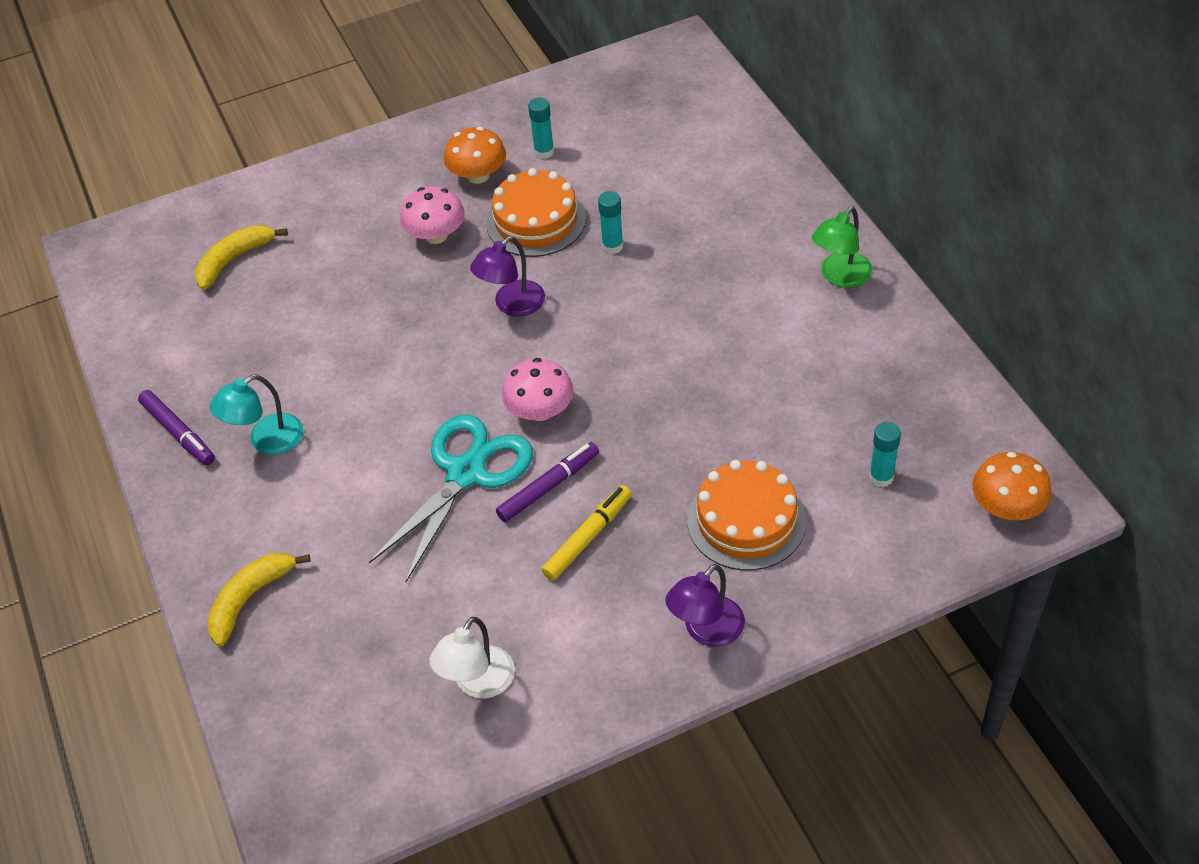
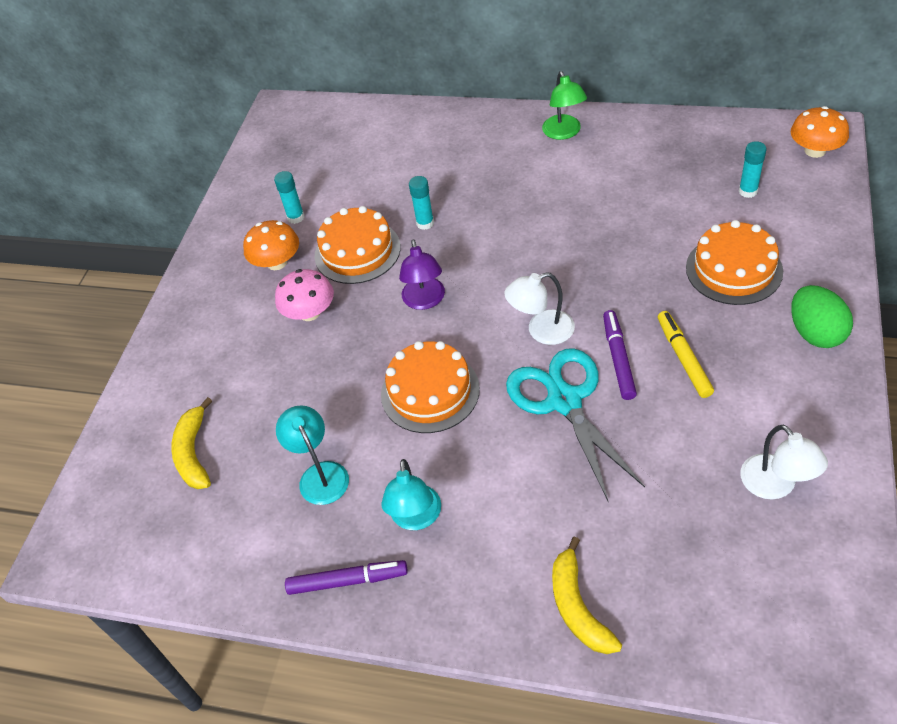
camera: 50 degrees left, 0 degrees up
pink mushroom [502,358,574,421] -> white lamp [504,272,575,345]
purple lamp [665,564,745,647] -> green egg [791,285,853,348]
none -> turquoise lamp [276,405,349,505]
none -> orange cake [381,341,480,433]

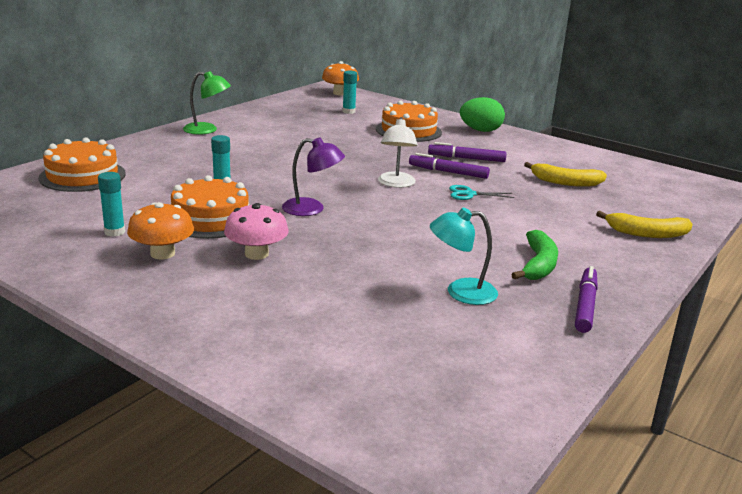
camera: 75 degrees left, 25 degrees down
yellow banana [171,397,212,489] -> yellow banana moved to [524,162,607,187]
orange cake [381,341,480,433] -> orange cake moved to [38,137,126,192]
turquoise lamp [381,459,441,530] -> green banana [511,230,558,280]
turquoise scissors [506,349,645,501] -> turquoise scissors [449,185,515,200], size x0.45
yellow marker [658,311,714,398] -> purple marker [428,142,507,162]
white lamp [740,425,828,499] -> none

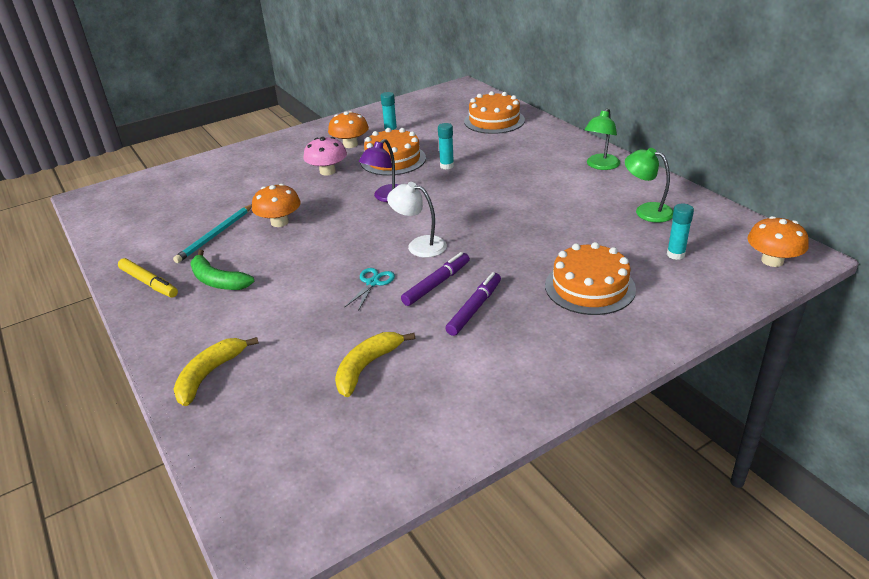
camera: 115 degrees right, 10 degrees up
turquoise lamp [430,207,498,305] -> turquoise pencil [173,204,252,263]
green egg [460,97,505,132] -> none
purple marker [575,266,598,333] -> yellow marker [118,258,178,298]
none -> orange mushroom [252,184,301,227]
none -> green lamp [625,148,673,223]

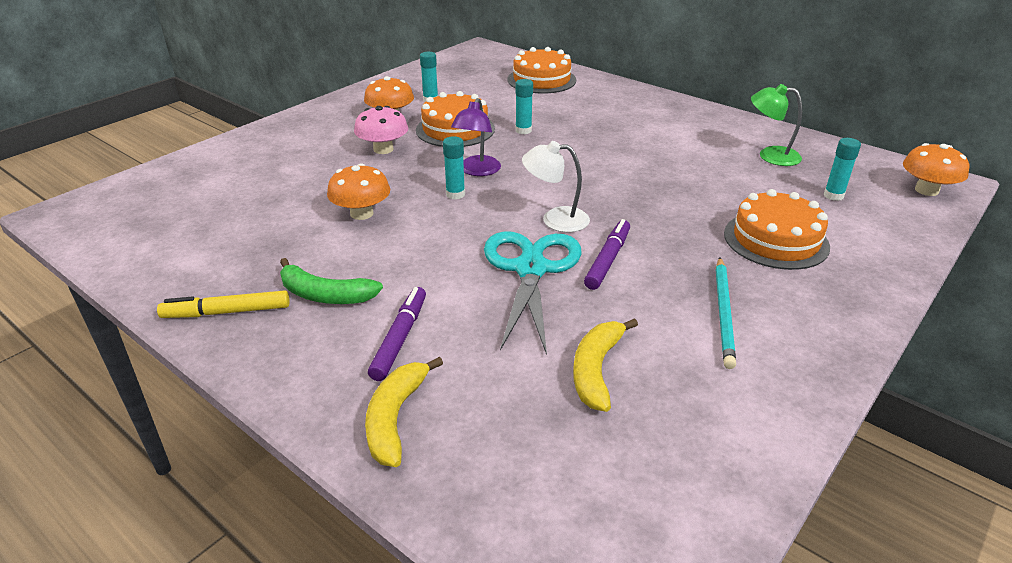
camera: 20 degrees left, 0 degrees up
yellow marker [118,258,178,298] -> yellow marker turned 150 degrees clockwise [157,290,290,318]
turquoise pencil [173,204,252,263] -> turquoise pencil moved to [716,257,736,369]
turquoise scissors [344,268,395,311] -> turquoise scissors [484,231,582,355], size x2.21
purple marker [445,272,501,336] -> purple marker moved to [368,287,426,381]
green lamp [584,108,620,170] -> none
none -> turquoise glue stick [443,136,465,199]

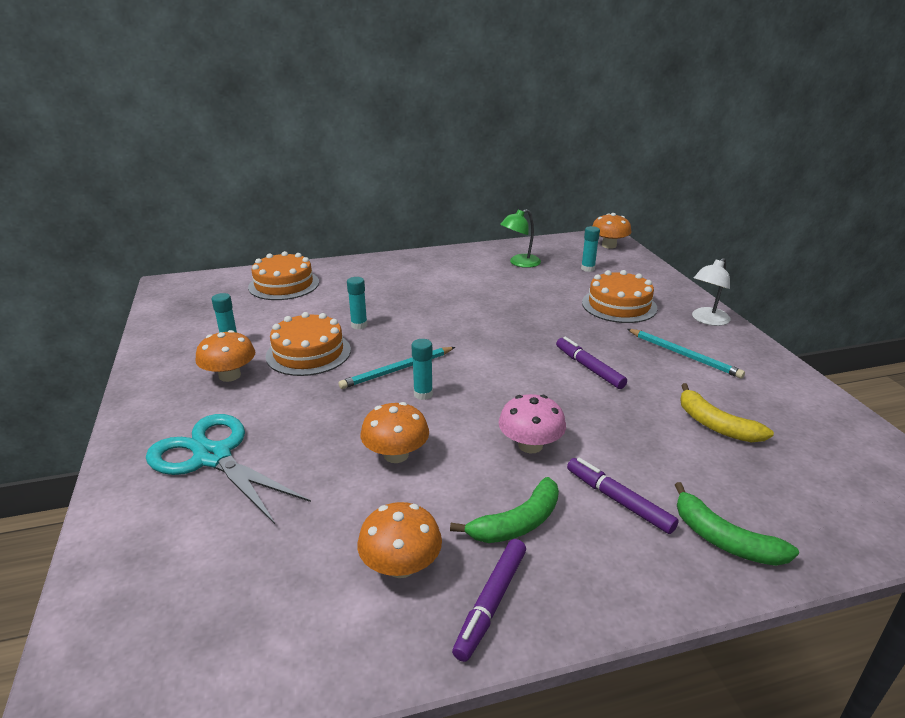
camera: 55 degrees left, 5 degrees down
yellow marker [157,290,290,318] -> purple marker [452,539,526,662]
pink mushroom [354,106,408,154] -> pink mushroom moved to [499,394,566,453]
yellow banana [365,357,443,467] -> green banana [675,482,799,566]
purple lamp [451,98,501,176] -> turquoise pencil [338,347,455,389]
turquoise scissors [484,231,582,355] -> turquoise scissors moved to [146,414,311,524]
white lamp [522,141,590,232] -> white lamp moved to [692,258,731,326]
none -> orange mushroom [358,502,442,578]

